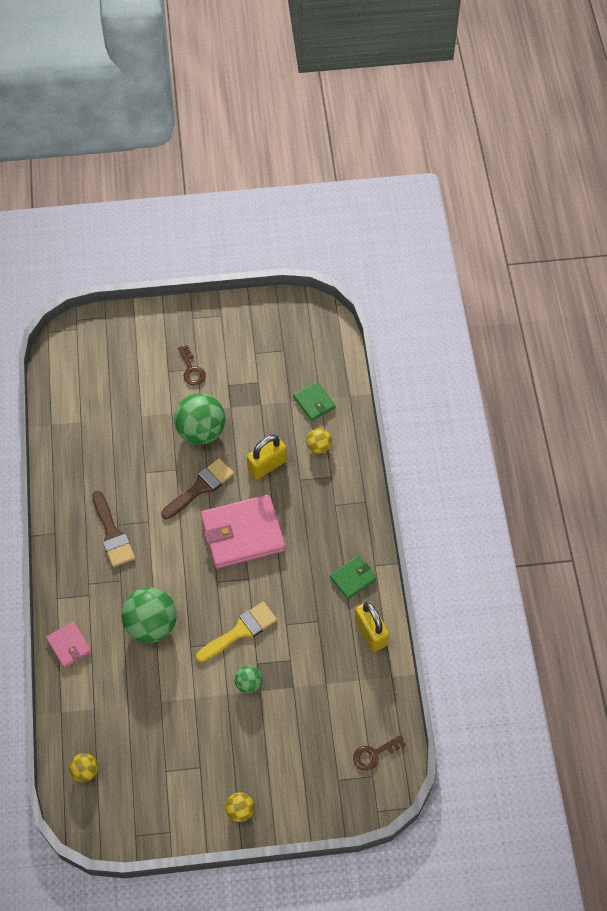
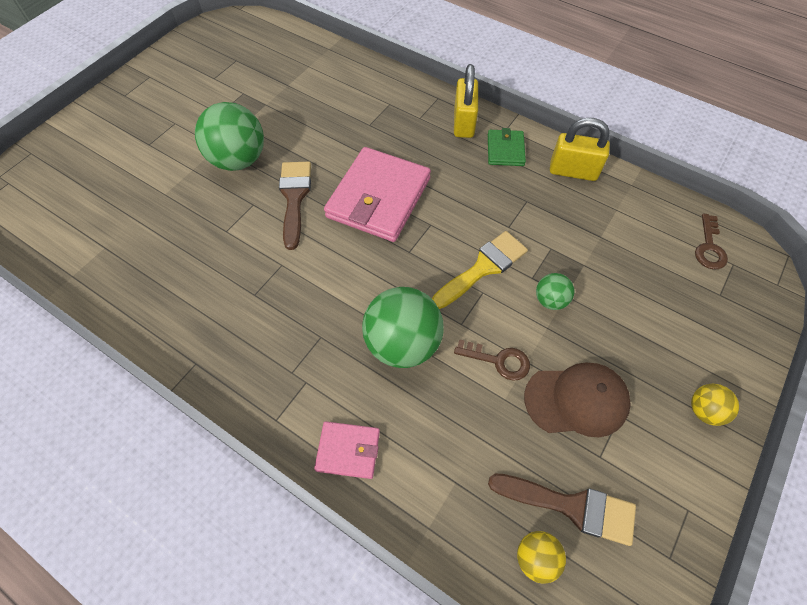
camera: 50 degrees left, 0 degrees up
brown brush [92,491,135,567] -> brown brush moved to [488,474,636,546]
brown key [178,345,206,386] -> brown key moved to [454,339,530,381]
yellow brush [196,602,277,663] -> yellow brush turned 45 degrees clockwise [432,231,528,309]
yellow padlock [247,435,287,480] -> yellow padlock moved to [454,64,478,138]
green wallet [293,382,336,421] -> none
yellow ball [307,428,332,454] -> none
none -> brown cap [524,363,631,437]

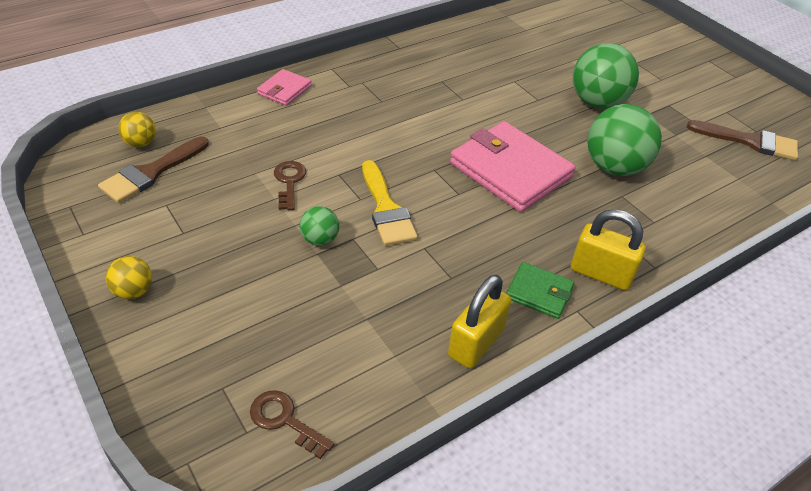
camera: 110 degrees right, 15 degrees down
brown brush [279,162,311,250] -> brown brush moved to [687,120,798,160]
green ball [362,287,444,368] -> green ball moved to [587,104,662,176]
brown key [454,339,530,381] -> brown key turned 135 degrees clockwise [274,161,306,210]
brown cap [524,363,631,437] -> none

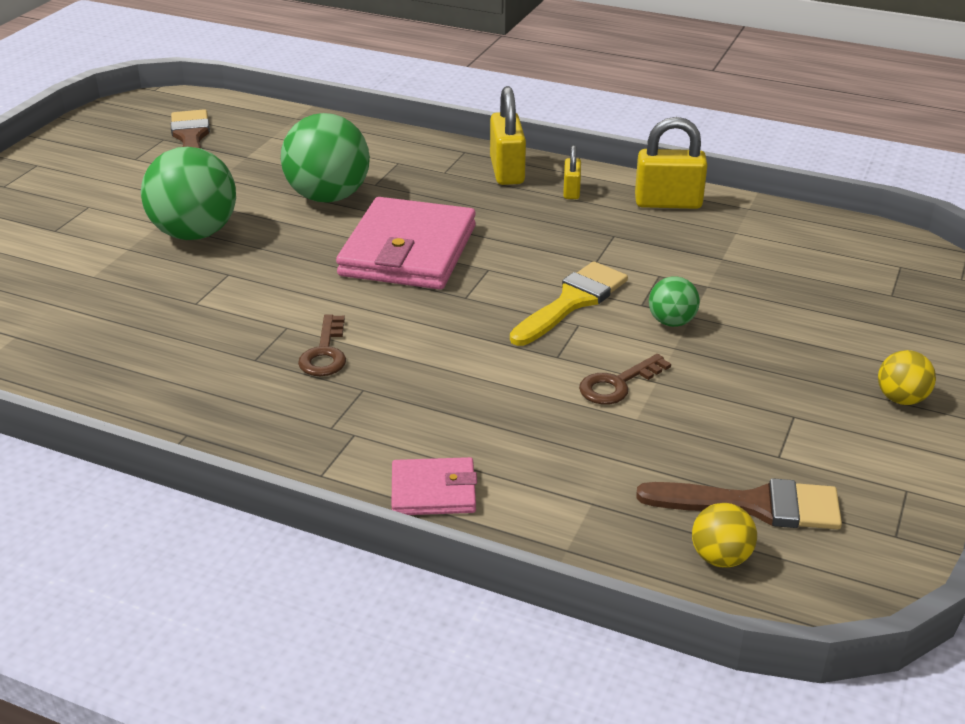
camera: 120 degrees left, 10 degrees down
brown key [250,390,334,459] -> brown key moved to [298,314,346,376]
green wallet [506,262,574,319] -> yellow padlock [563,145,581,199]

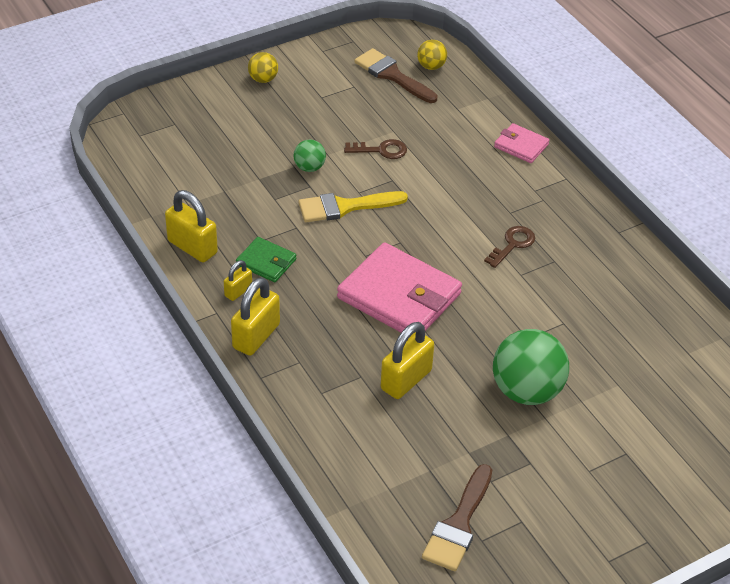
camera: 145 degrees left, 10 degrees up
green ball [281,113,370,203] -> yellow padlock [381,322,434,399]
pink wallet [336,197,476,290] -> pink wallet turned 75 degrees clockwise [337,242,462,332]
none -> green wallet [236,237,297,282]

